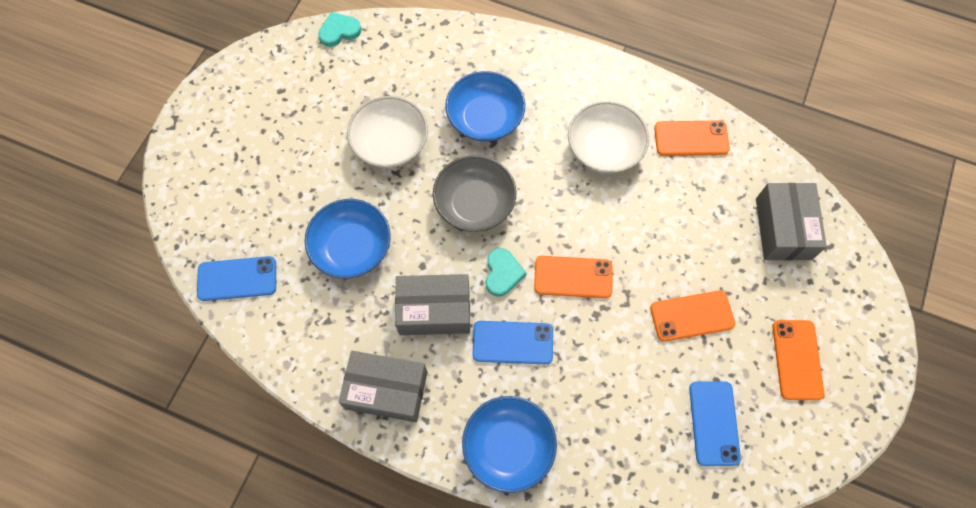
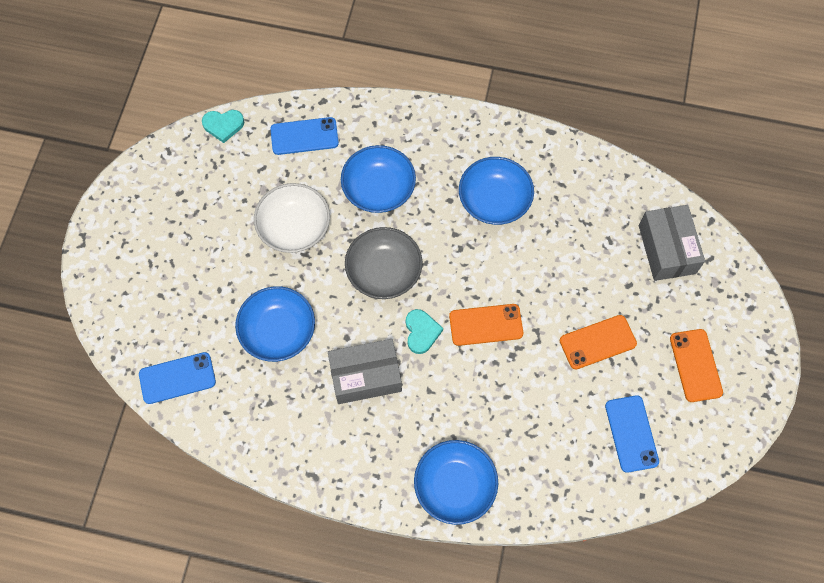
camera: 10 degrees left, 0 degrees up
turquoise heart [318,12,361,47] -> turquoise heart turned 150 degrees counterclockwise [202,110,244,143]
grey box [338,351,427,422] -> none
blue phone [472,321,553,364] -> blue phone moved to [270,117,339,155]
white bowl [568,101,649,173] -> blue bowl [459,157,534,225]
orange phone [654,120,730,156] -> none

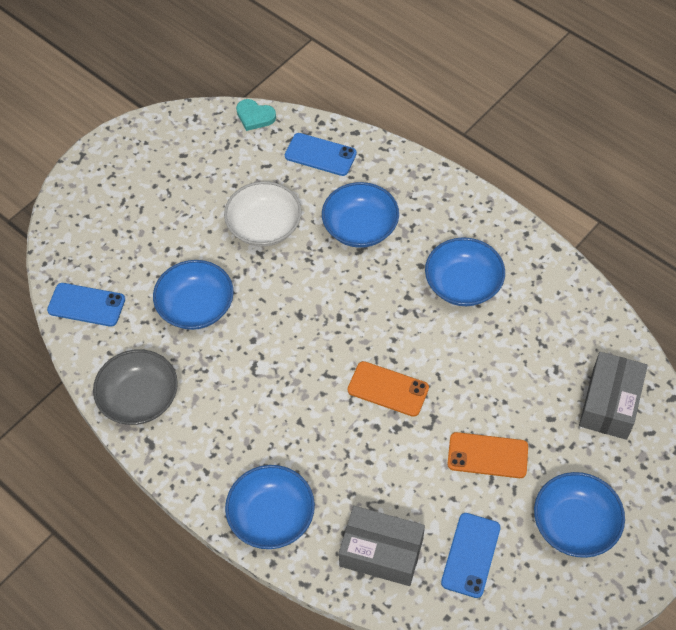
camera: 30 degrees right, 10 degrees down
grey box [328,339,402,404] -> grey box moved to [339,506,425,586]
grey bowl [345,227,423,299] -> grey bowl moved to [93,349,178,425]
turquoise heart [406,309,443,354] -> none
orange phone [670,329,723,402] -> blue bowl [534,472,625,558]

